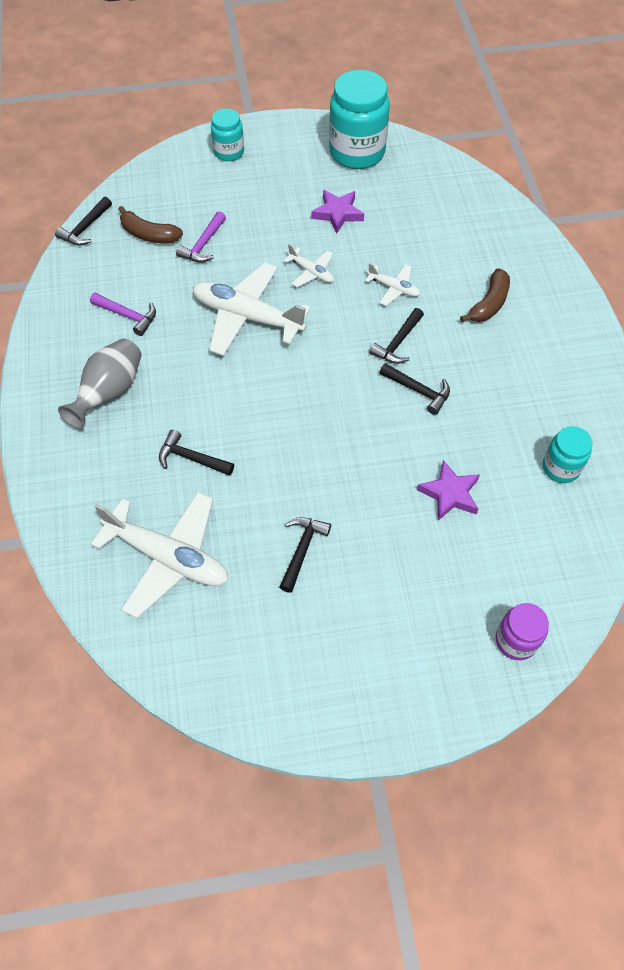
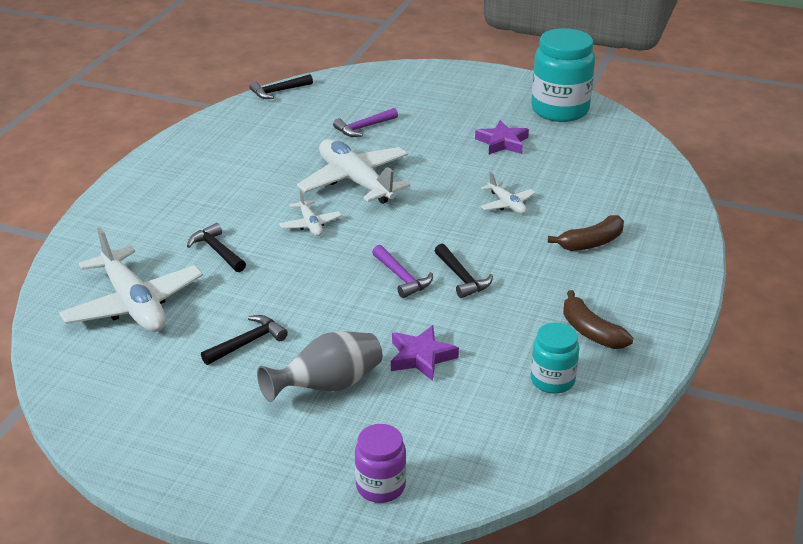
camera: 30 degrees right, 25 degrees down
grey vase [58,339,142,429] -> grey vase moved to [257,331,383,402]
purple hammer [90,293,156,336] -> purple hammer moved to [372,245,433,298]
brown banana [118,206,183,243] -> brown banana moved to [563,290,633,349]
turquoise jar [211,108,244,161] -> none
white plane [283,244,334,287] -> white plane moved to [279,190,342,236]
black hammer [369,308,424,364] -> none

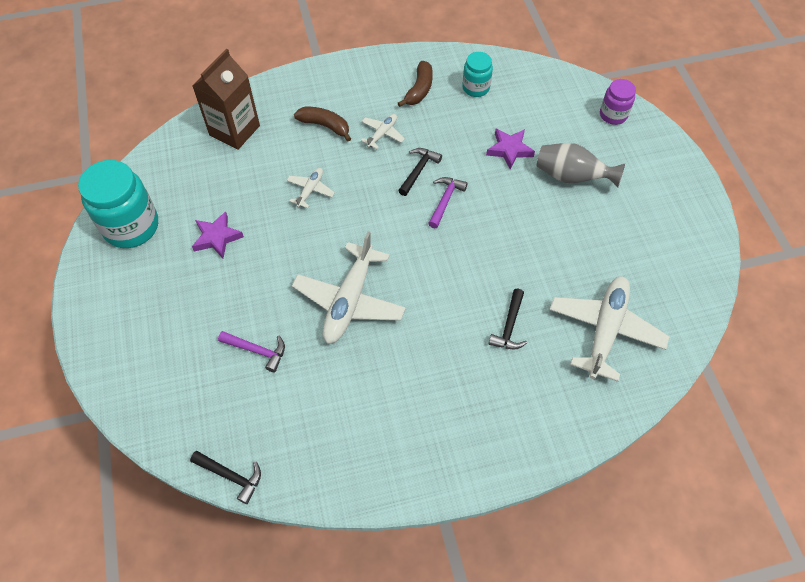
camera: 125 degrees left, 25 degrees up
black hammer [201,315,288,365] -> none
white plane [279,190,342,236] -> white plane moved to [361,114,405,149]
none -> brown carton [192,49,260,150]

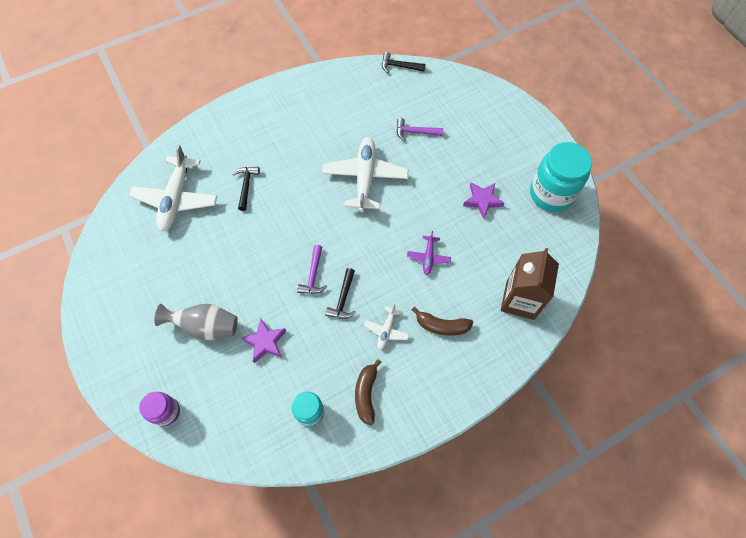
camera: 165 degrees right, 5 degrees up
white plane [286,168,335,208] -> purple plane [407,231,451,275]

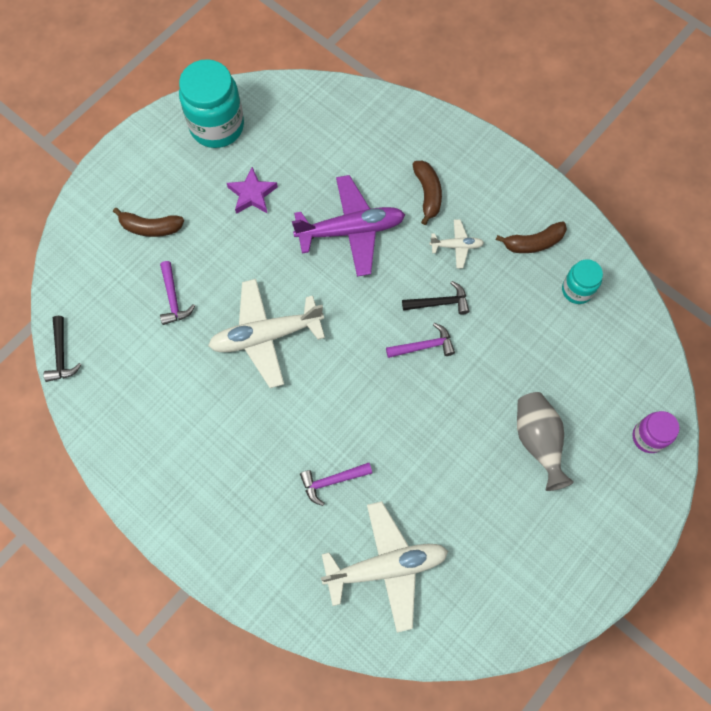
camera: 110 degrees left, 5 degrees up
black hammer [232,167,260,211] -> purple hammer [300,463,372,506]
purple star [241,319,286,363] -> none
purple plane [407,231,451,275] -> purple plane [292,175,405,277], size x2.08
brown carton [501,248,559,320] -> none
none -> brown banana [113,208,184,237]

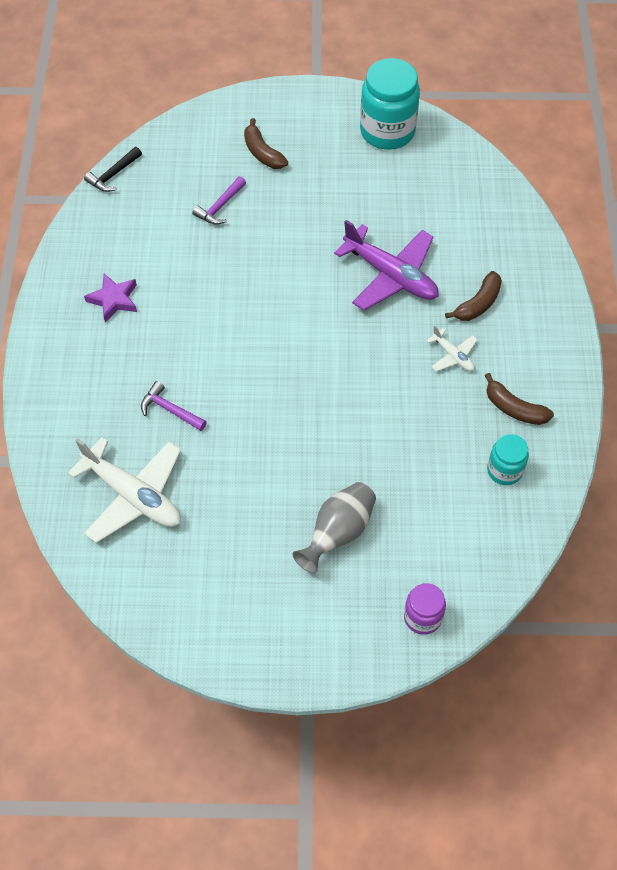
camera: 50 degrees right, 10 degrees down
white plane [208,279,325,388] -> none
purple star [227,167,278,214] -> purple star moved to [84,273,137,322]
purple hammer [386,323,455,358] -> none
black hammer [402,281,469,315] -> none

